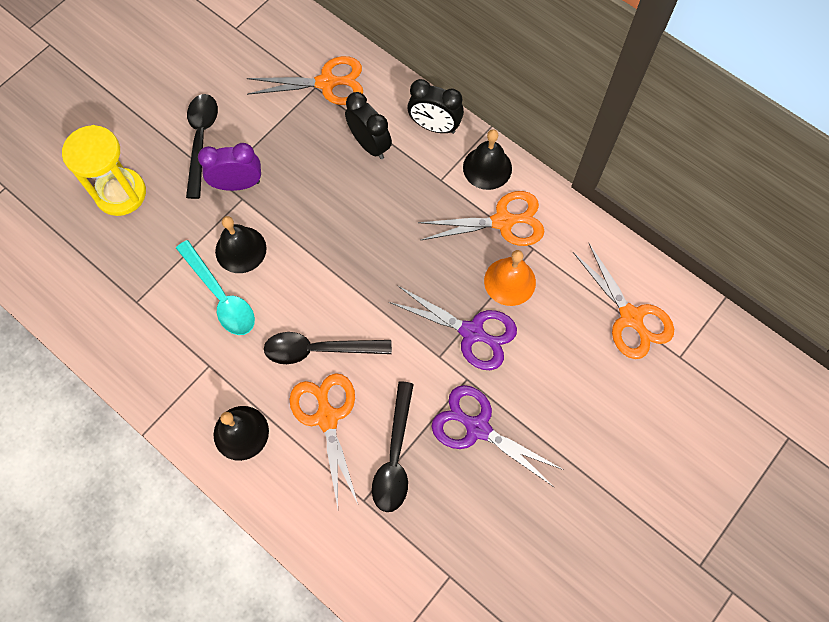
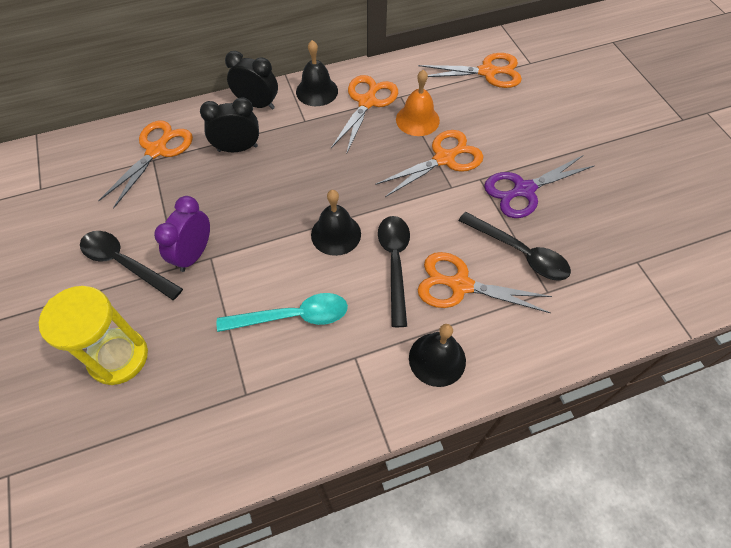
camera: 60 degrees left, 10 degrees down
black bell [215,216,267,273] -> black bell moved to [311,190,361,256]
black spoon [264,332,392,364] -> black spoon turned 150 degrees clockwise [378,216,410,327]
purple scissors [389,285,517,370] -> orange scissors [375,130,484,197]
black clock [407,79,464,134] -> black clock turned 120 degrees counterclockwise [225,51,278,110]

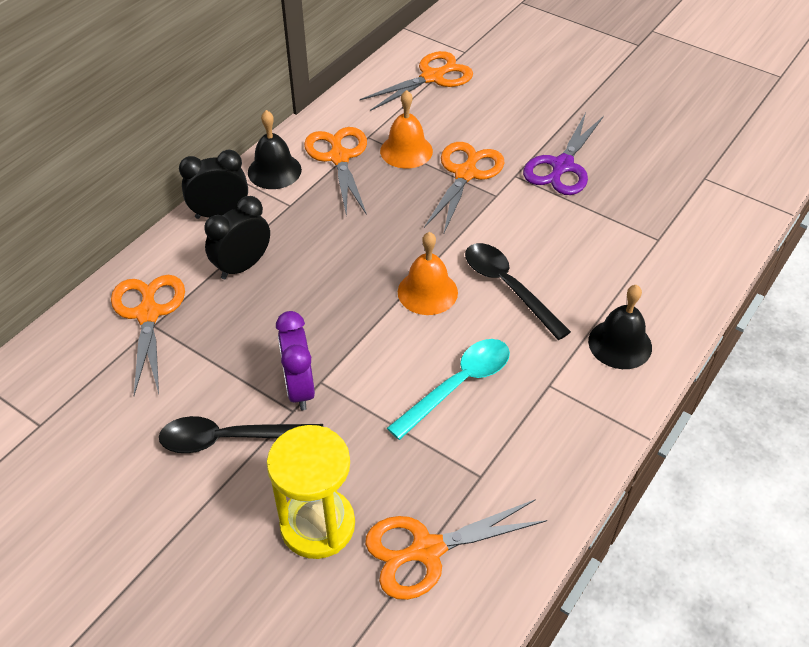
camera: 35 degrees left, 10 degrees down
black bell [311,190,361,256] -> orange bell [398,232,458,315]
orange scissors [418,252,552,313] -> orange scissors moved to [365,499,547,600]
black spoon [458,212,571,281] -> none

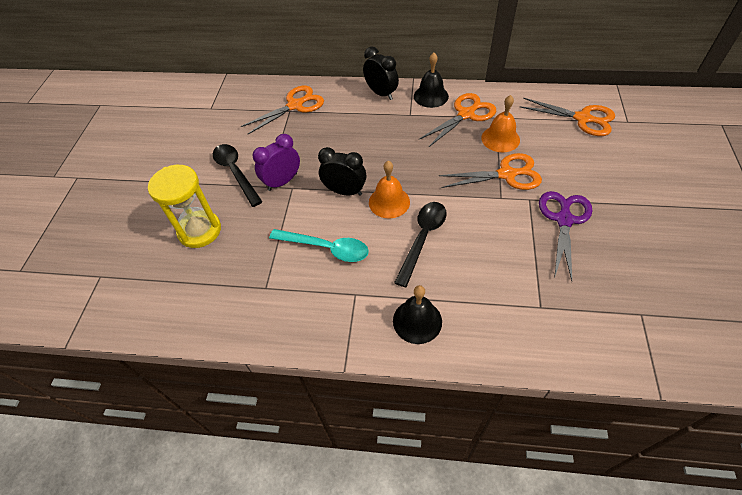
camera: 65 degrees right, 5 degrees up
black clock [204,196,270,279] -> black clock moved to [318,147,367,196]
orange scissors [365,499,547,600] -> none
purple scissors [523,113,604,195] -> purple scissors turned 105 degrees clockwise [539,191,592,281]

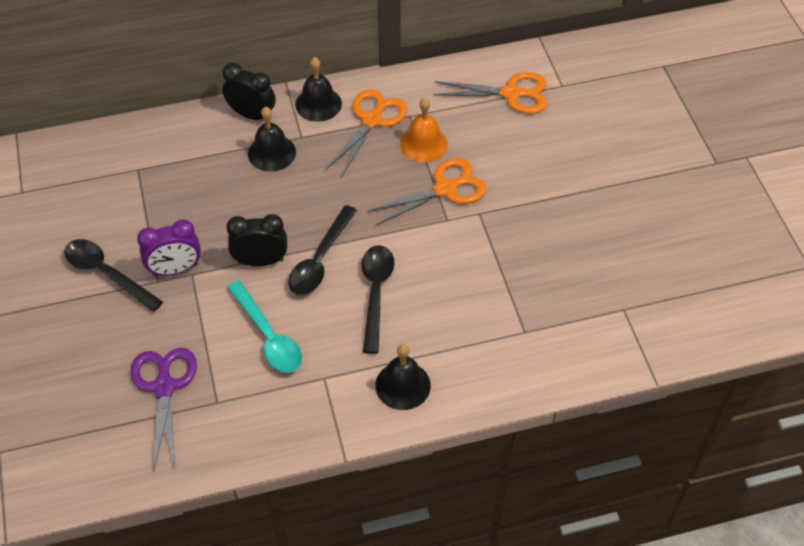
camera: 25 degrees left, 0 degrees up
yellow hourglass [148,165,221,248] -> none
orange scissors [241,86,324,134] -> none
purple clock [252,134,300,191] -> purple clock turned 135 degrees counterclockwise [137,219,201,276]
turquoise spoon [269,229,369,262] -> turquoise spoon turned 60 degrees clockwise [227,280,302,373]
orange bell [369,161,410,218] -> black spoon [288,205,357,295]
purple scissors [539,191,592,281] -> purple scissors moved to [130,348,197,471]
none -> black bell [248,107,296,172]

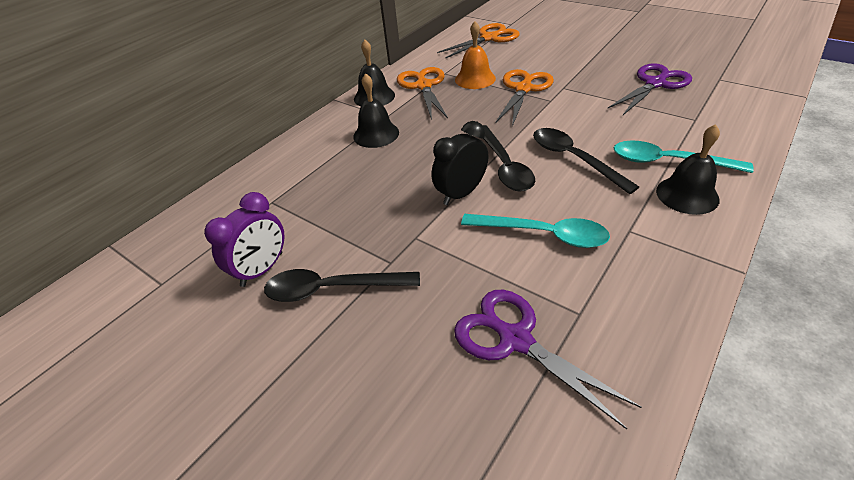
camera: 35 degrees left, 10 degrees down
purple clock [137,219,201,276] -> purple clock moved to [204,192,285,287]
black clock [222,63,276,120] -> none
none -> purple scissors [608,63,692,115]
none -> turquoise spoon [614,140,754,173]

